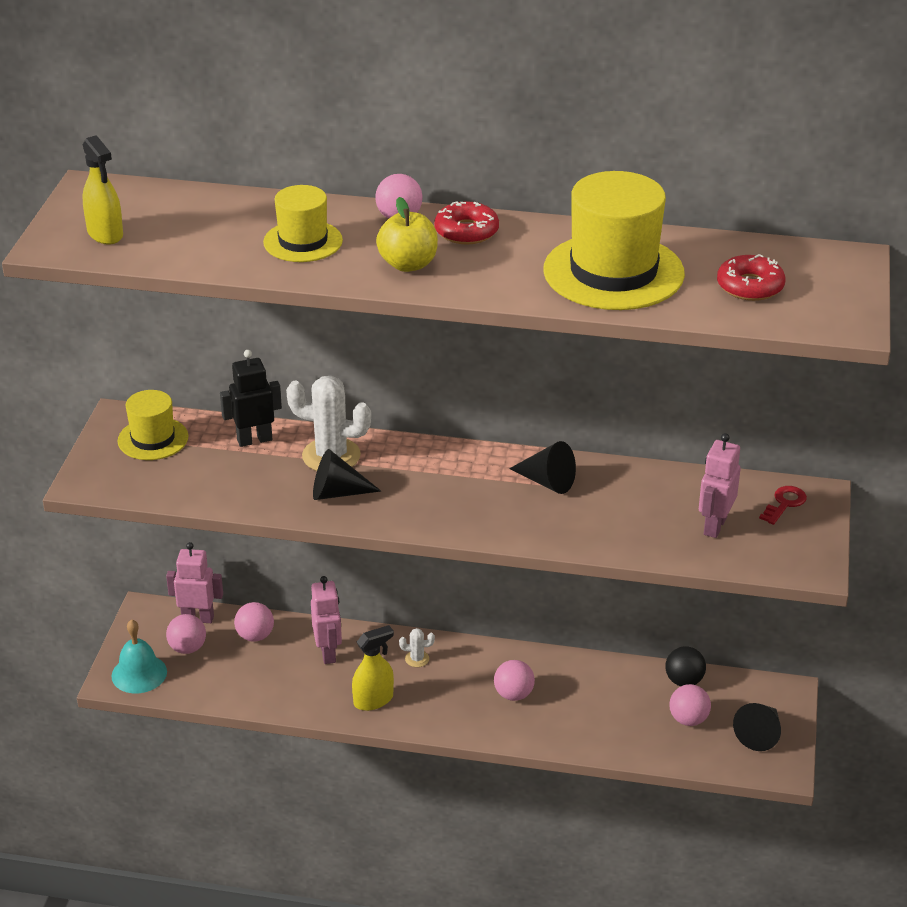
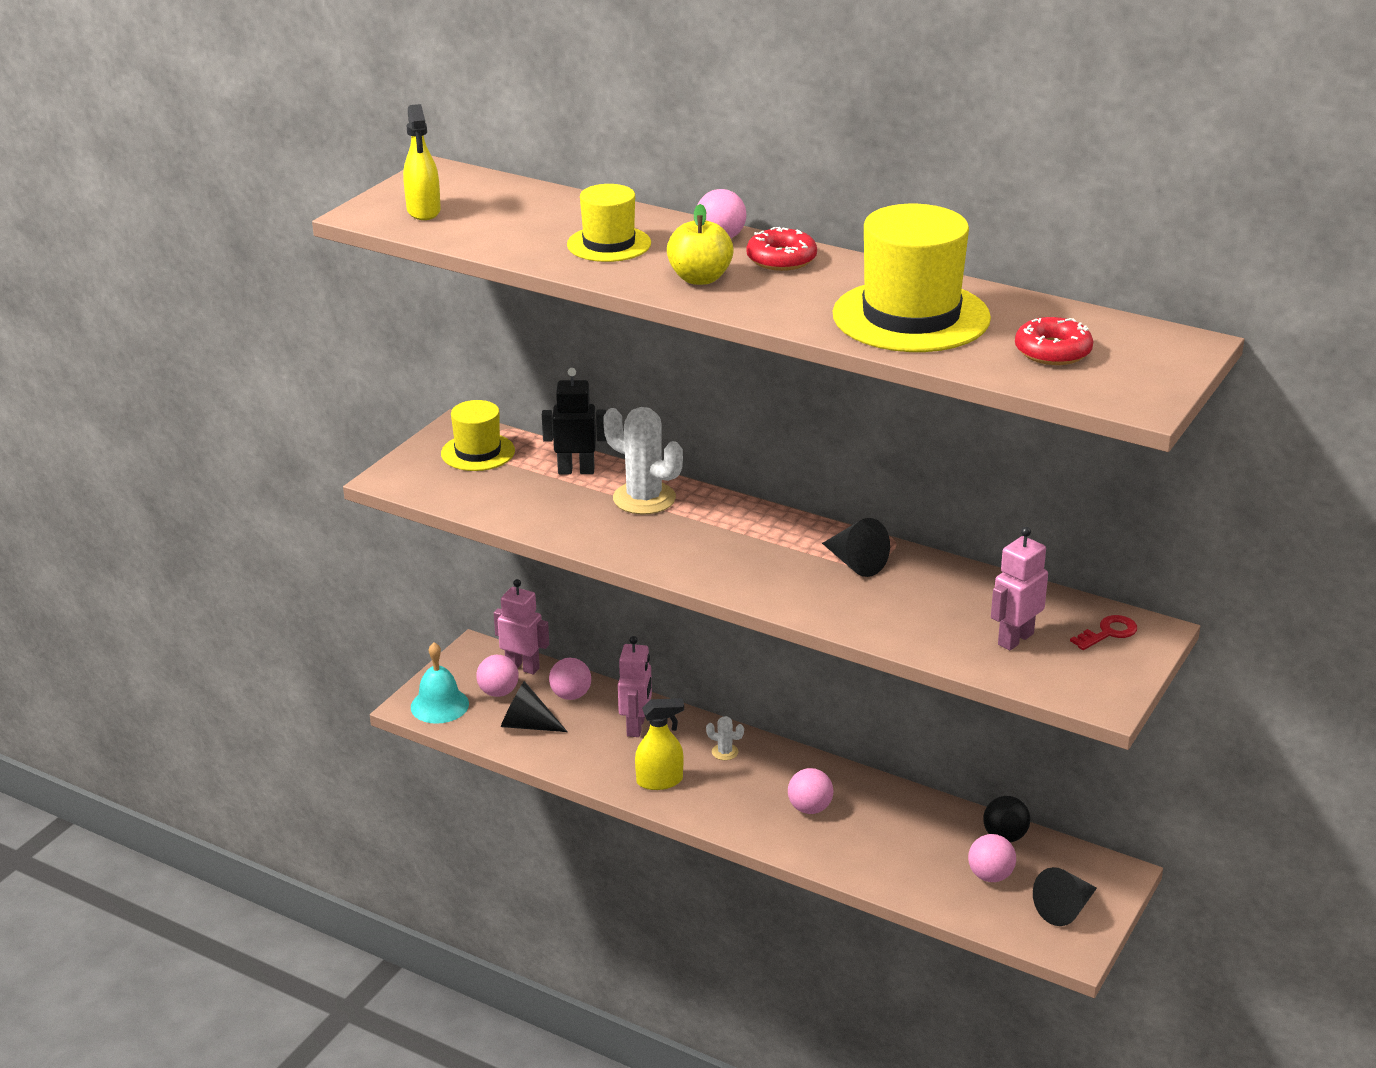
camera: 20 degrees right, 5 degrees down
black cone [313,449,381,500] -> black cone moved to [501,681,568,732]

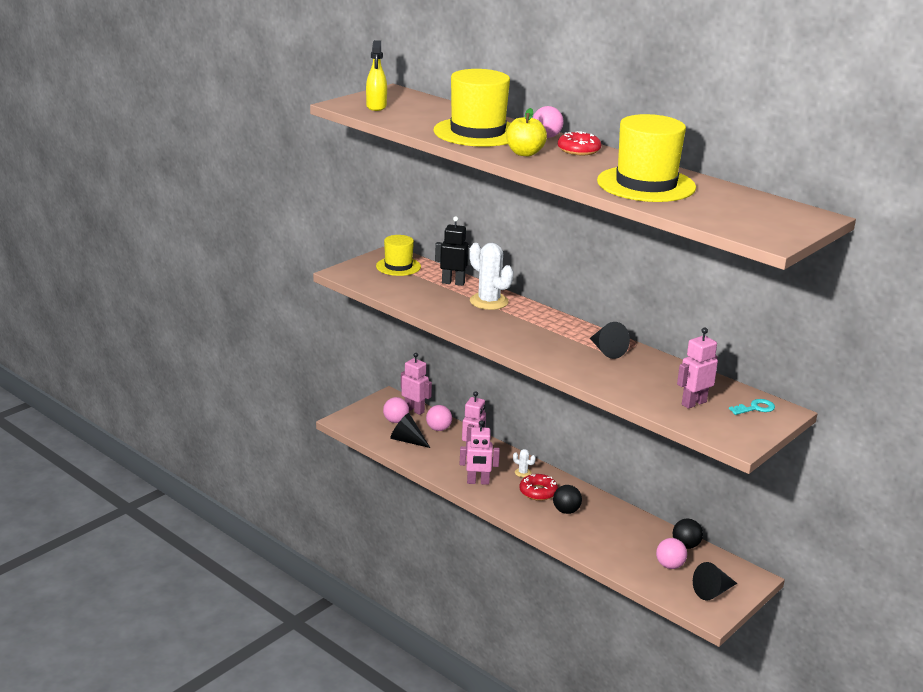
camera: 10 degrees right, 5 degrees down
turquoise bell [411,642,469,724] -> none
yellow hat [567,184,651,262] -> yellow hat [433,69,511,147], size x1.74
yellow spray bottle [635,698,684,790] -> pink robot [460,420,500,485]
pink ball [788,768,833,814] -> black ball [553,485,582,514]
red donut [1015,317,1094,365] -> red donut moved to [520,474,558,501]
red key [1070,615,1137,650] -> turquoise key [729,399,775,415]

